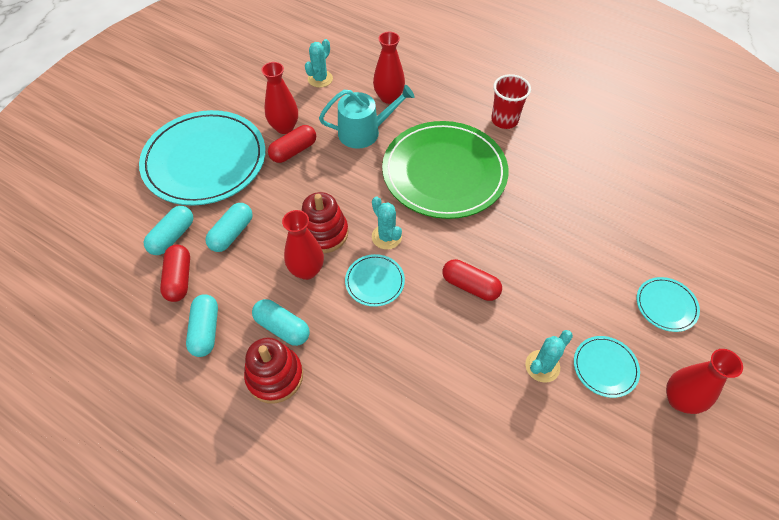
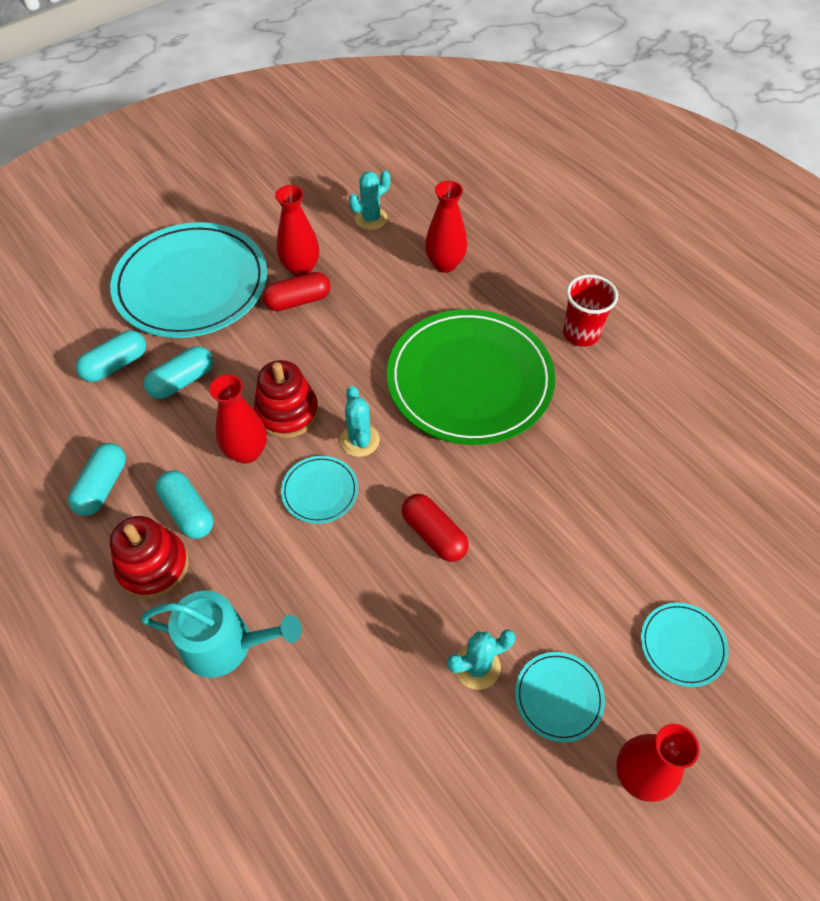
camera: 20 degrees right, 0 degrees up
red capsule [160,245,190,302] -> none
turquoise watering can [319,85,415,149] -> turquoise watering can moved to [141,591,301,678]

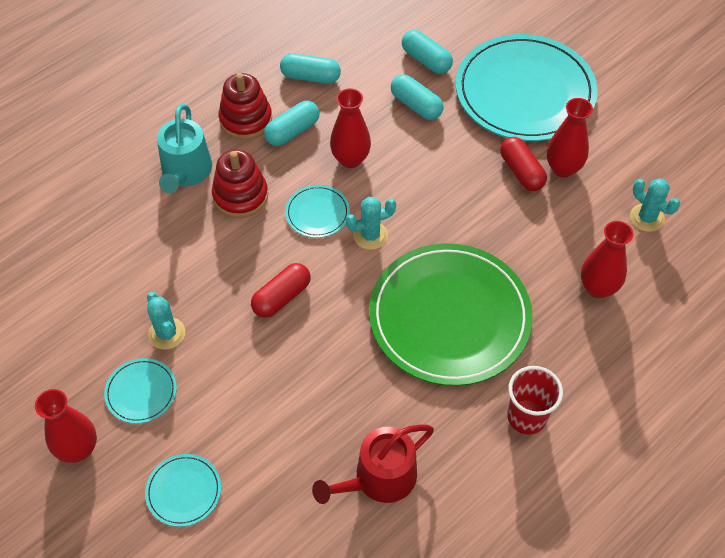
camera: 85 degrees right, 0 degrees up
red stacking toy [254,360,319,438] -> red stacking toy moved to [212,150,268,218]
none -> red watering can [312,425,434,504]

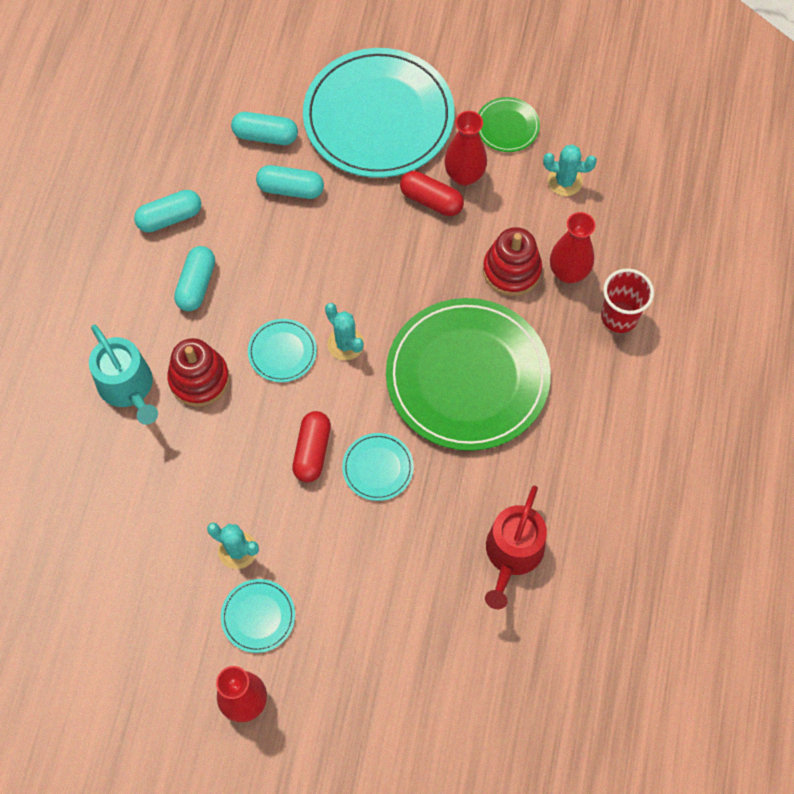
camera: 35 degrees left, 10 degrees up
turquoise plate [145,454,221,527] -> turquoise plate moved to [342,433,414,501]
red stacking toy [218,73,272,140] -> red stacking toy moved to [483,227,542,296]
red vase [330,88,371,168] -> none
turquoise cactus [346,197,396,250] -> turquoise cactus turned 75 degrees counterclockwise [325,303,364,360]
red cup [507,366,563,435] -> red cup moved to [601,268,654,333]
none -> green plate [478,97,540,152]

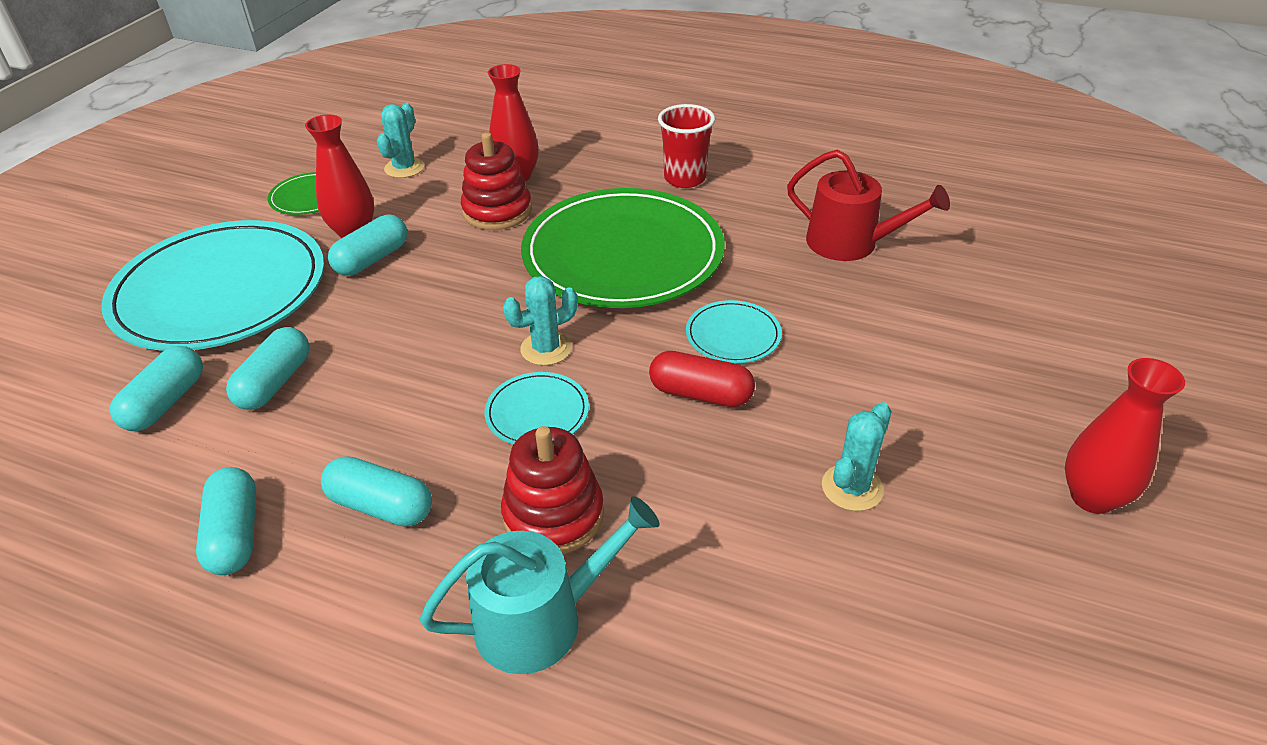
camera: 80 degrees left, 25 degrees down
turquoise plate [221,579,295,653] -> none
red capsule [400,171,464,216] -> turquoise capsule [328,215,407,276]
red cup [601,268,654,333] -> red cup moved to [658,104,715,188]

